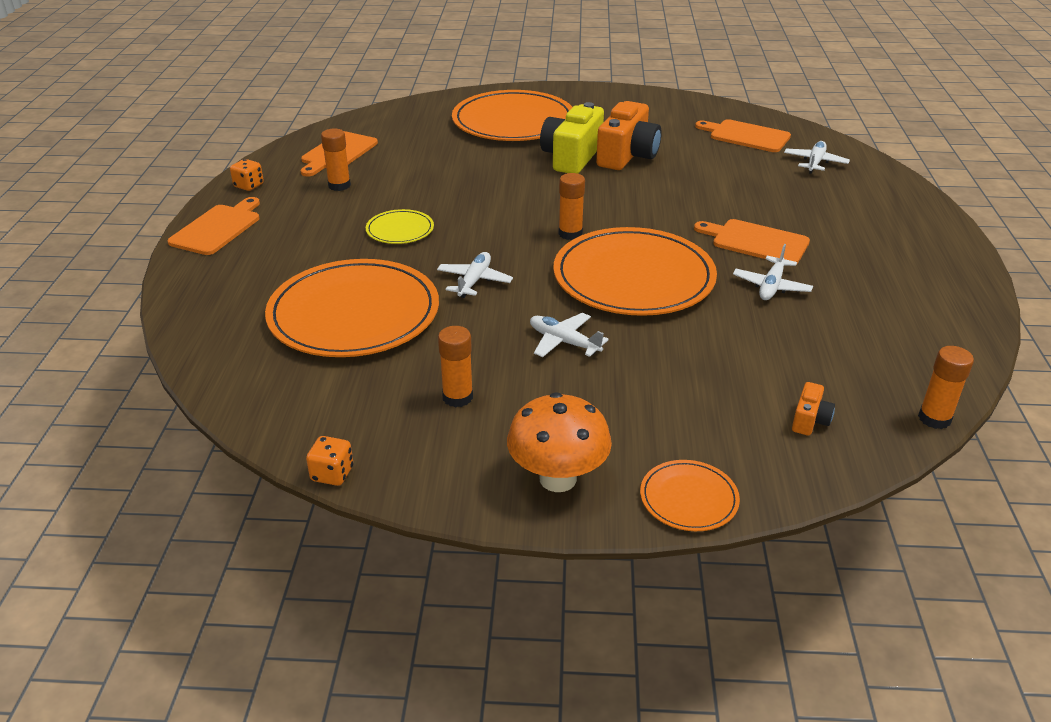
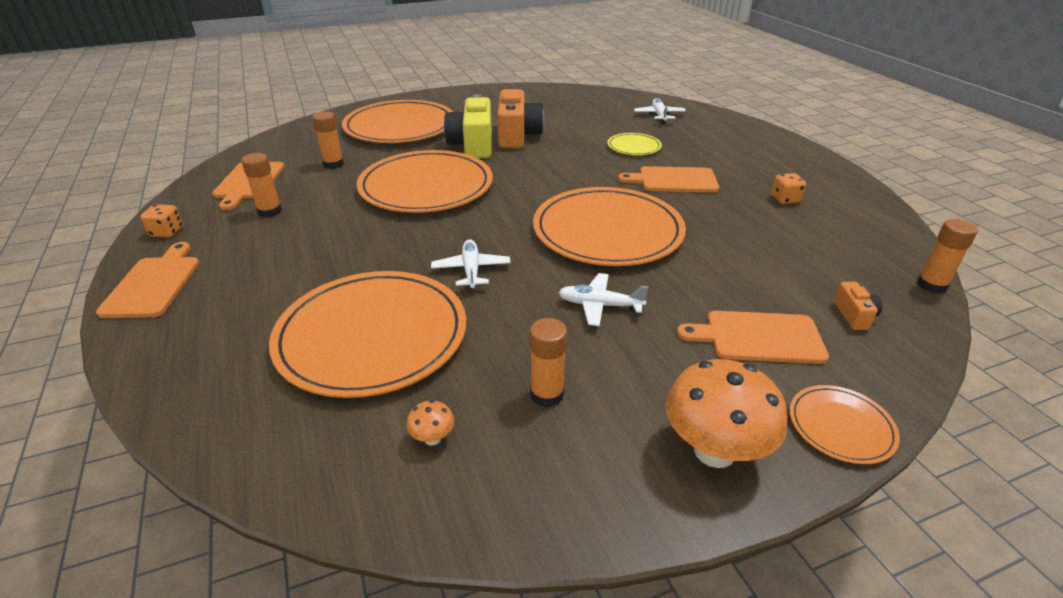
camera: 25 degrees left, 0 degrees up
orange dice [306,436,353,486] -> orange dice moved to [771,173,806,204]
yellow plate [366,209,434,244] -> yellow plate moved to [607,133,662,155]
orange glue stick [558,173,585,240] -> orange glue stick moved to [312,111,344,169]
orange cutting board [695,119,791,152] -> orange cutting board moved to [677,311,829,364]
white plane [733,244,813,300] -> none
none -> orange plate [357,150,493,213]
none -> orange mushroom [406,400,454,445]

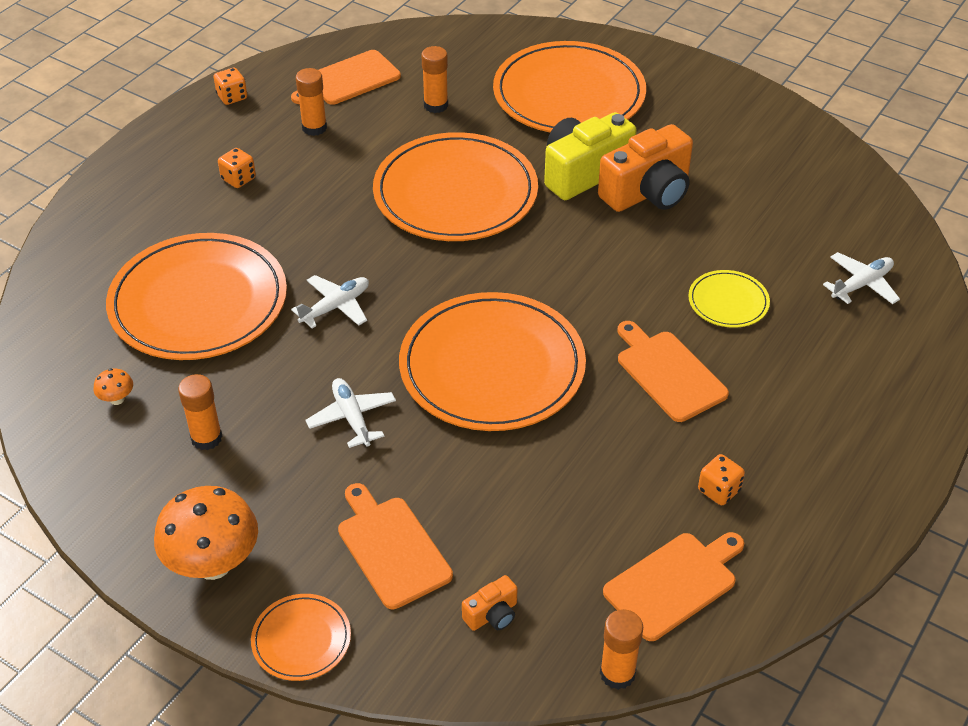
camera: 55 degrees right, 10 degrees up
orange cutting board [96,242,199,318] -> orange cutting board moved to [603,532,744,641]
none -> orange dice [218,148,256,188]

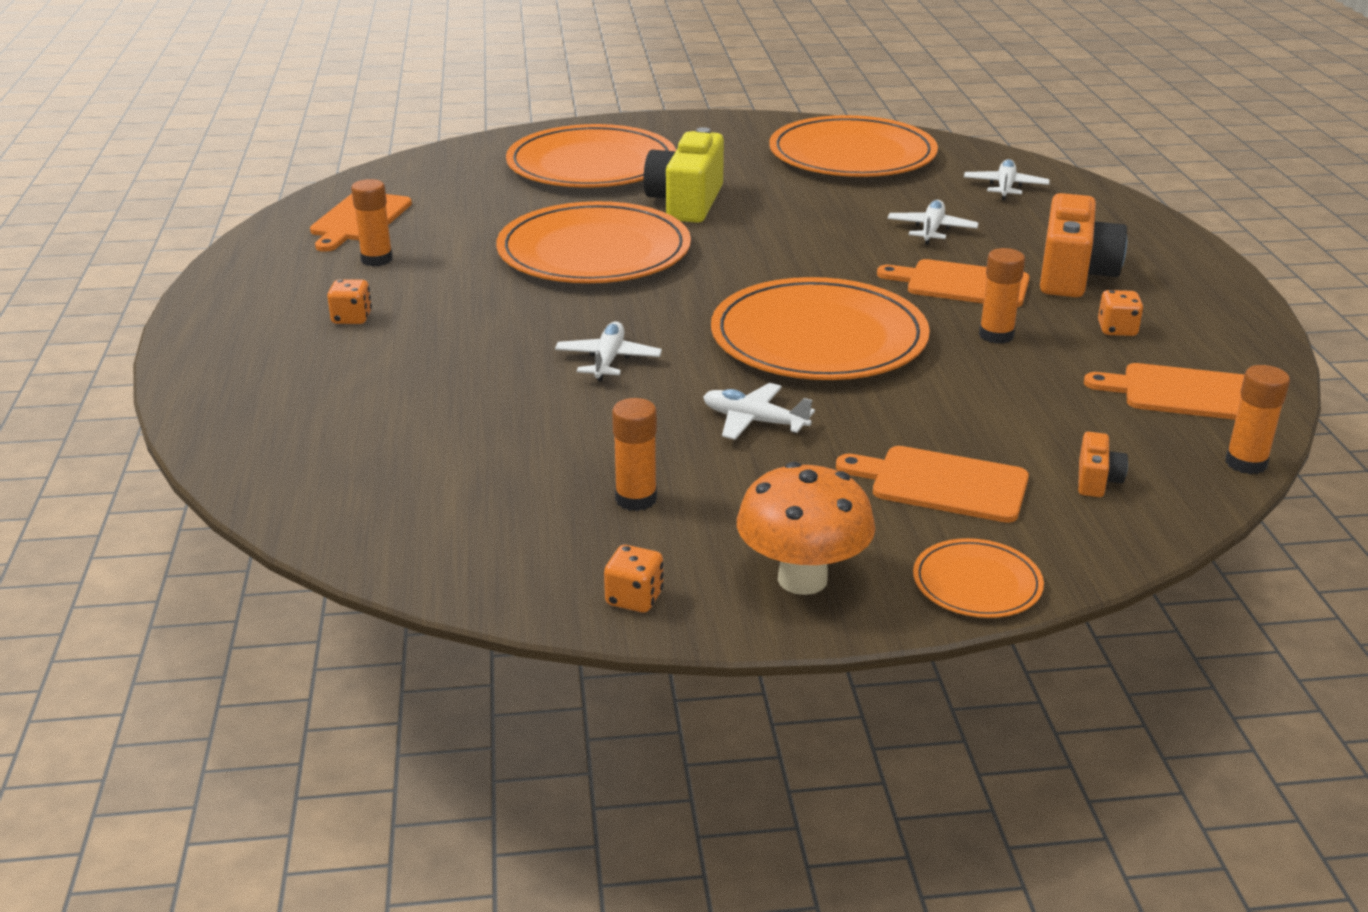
camera: 40 degrees left, 15 degrees down
orange mushroom [94,368,133,405] -> none
orange plate [106,233,287,360] -> orange plate moved to [770,115,938,177]
orange dice [214,68,247,105] -> orange dice moved to [604,545,664,612]
orange glue stick [421,46,448,113] -> orange glue stick moved to [979,248,1025,344]
orange camera [598,124,693,212] -> orange camera moved to [1040,193,1127,297]
orange cutting board [603,532,744,641] -> orange cutting board turned 90 degrees counterclockwise [1084,363,1244,420]
yellow plate [688,270,770,328] -> white plane [887,200,979,245]

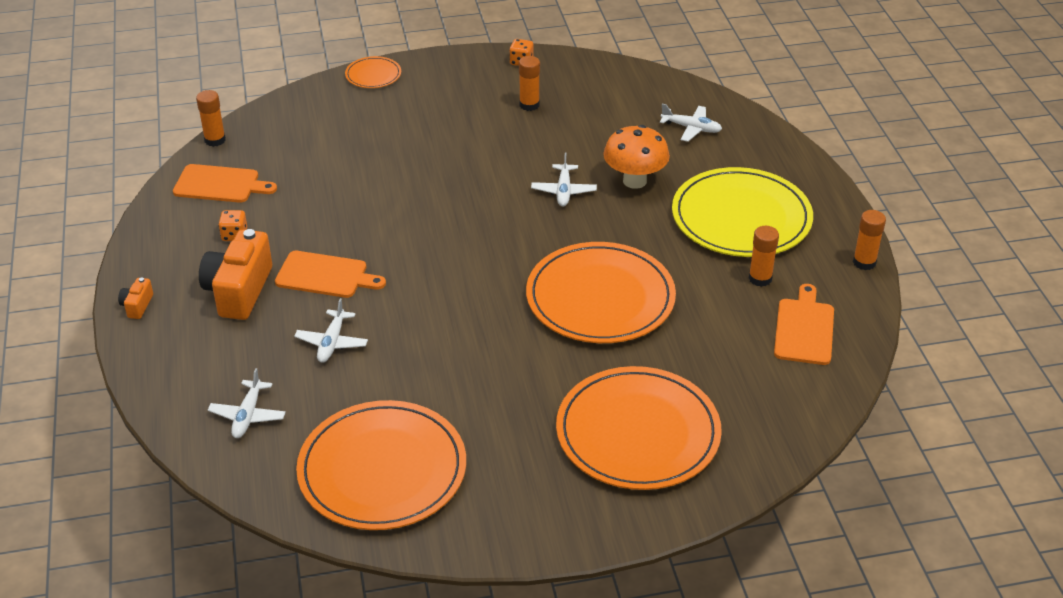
camera: 175 degrees right, 10 degrees up
orange dice [327,279,372,324] -> yellow plate [672,167,813,257]
yellow camera [643,127,724,223] -> none
white plane [703,383,815,440] -> white plane moved to [660,104,722,142]
orange plate [711,277,930,380] -> none
orange mushroom [737,462,876,595] -> orange mushroom moved to [603,125,670,189]
orange cutting board [836,446,1029,523] -> none
orange glue stick [979,248,1025,344] -> orange glue stick moved to [853,210,886,270]
orange camera [1078,432,1128,497] -> orange camera moved to [118,277,153,319]

